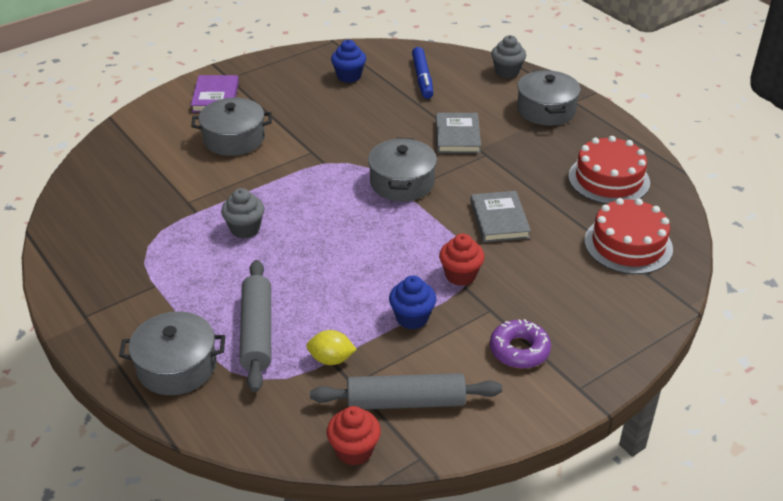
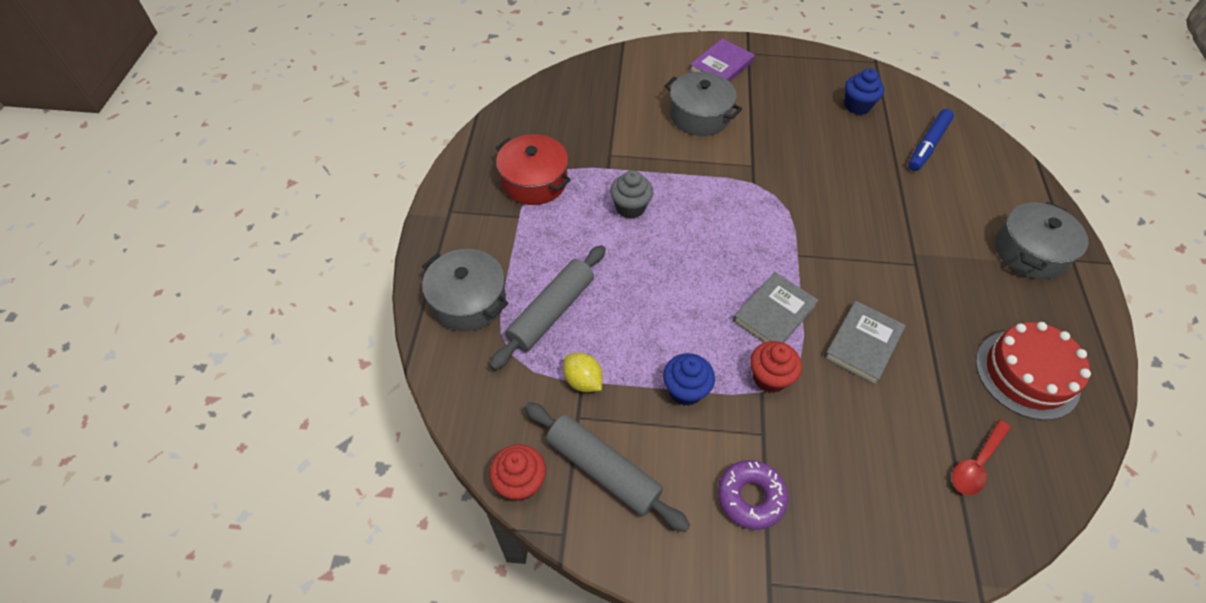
camera: 40 degrees right, 15 degrees up
grey pot [368,138,437,201] -> none
grey book [436,113,481,153] -> grey book moved to [733,272,819,343]
grey cupcake [491,35,526,78] -> none
red cake [584,198,673,274] -> red spoon [952,420,1011,495]
none -> red pot [496,134,571,205]

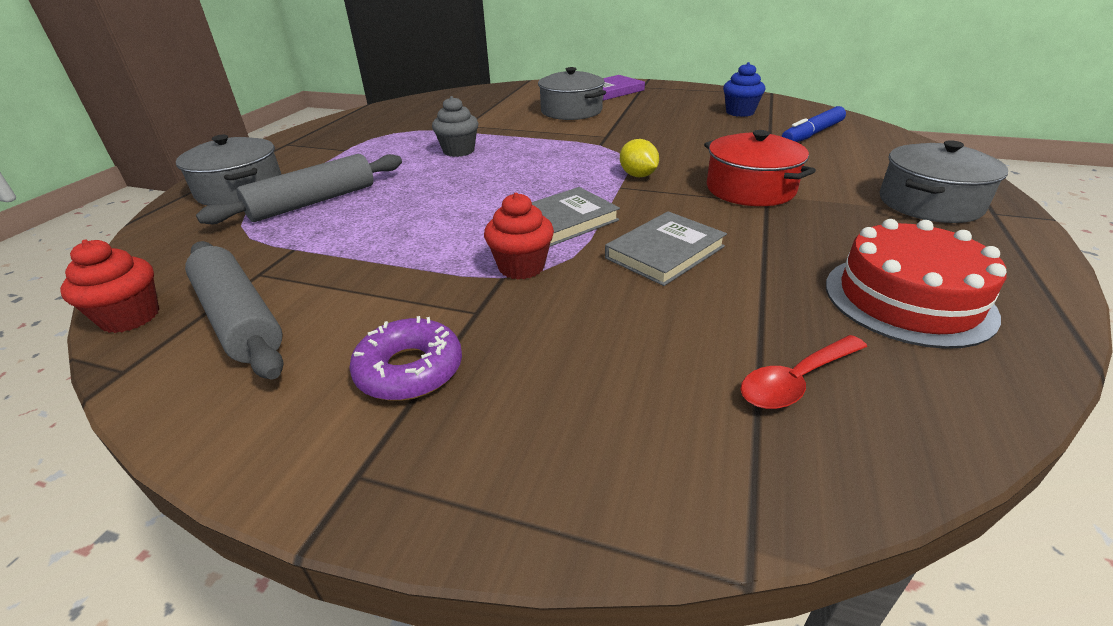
camera: 15 degrees right, 20 degrees down
red pot [496,134,571,205] -> red pot moved to [704,130,816,206]
yellow lemon [563,353,603,392] -> yellow lemon moved to [620,139,659,177]
blue cupcake [663,353,715,406] -> none

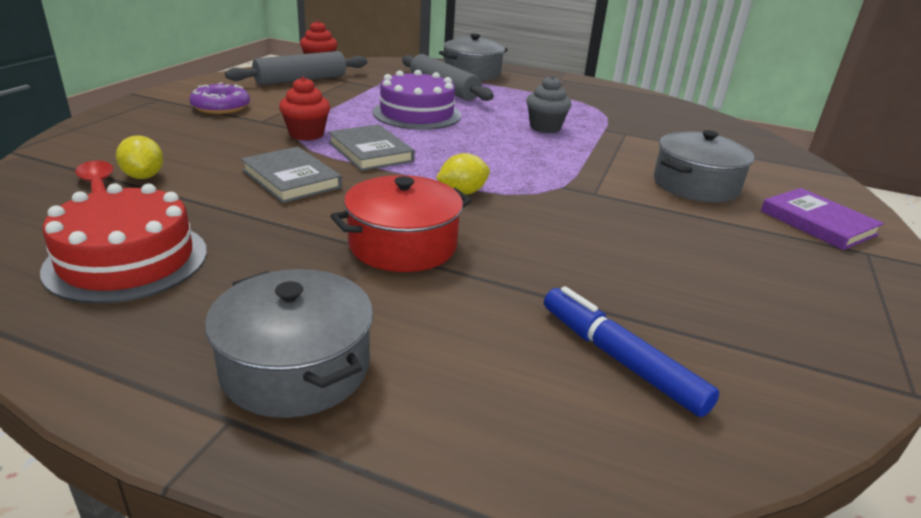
camera: 90 degrees right, 5 degrees down
blue cupcake [723,62,766,117] -> none
none -> yellow lemon [116,136,163,179]
none -> purple cake [373,70,461,130]

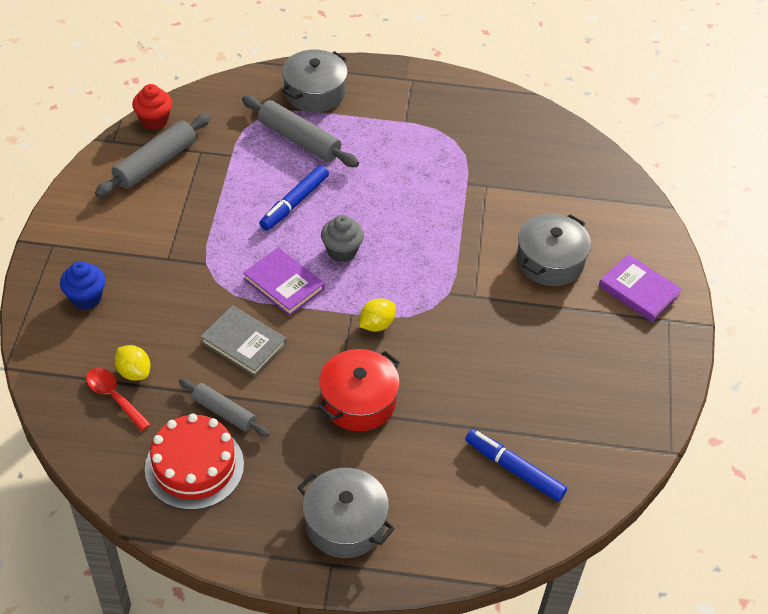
camera: 15 degrees left, 20 degrees up
purple donut [189,82,250,114] -> none
red cupcake [279,77,330,140] -> none
grey book [328,124,415,171] -> purple book [243,247,325,316]
purple cake [373,70,461,130] -> blue marker [259,165,329,231]
grey cupcake [526,75,571,133] -> grey cupcake moved to [321,215,364,262]
none -> blue cupcake [60,261,106,310]
none -> grey rolling pin [179,378,270,437]

